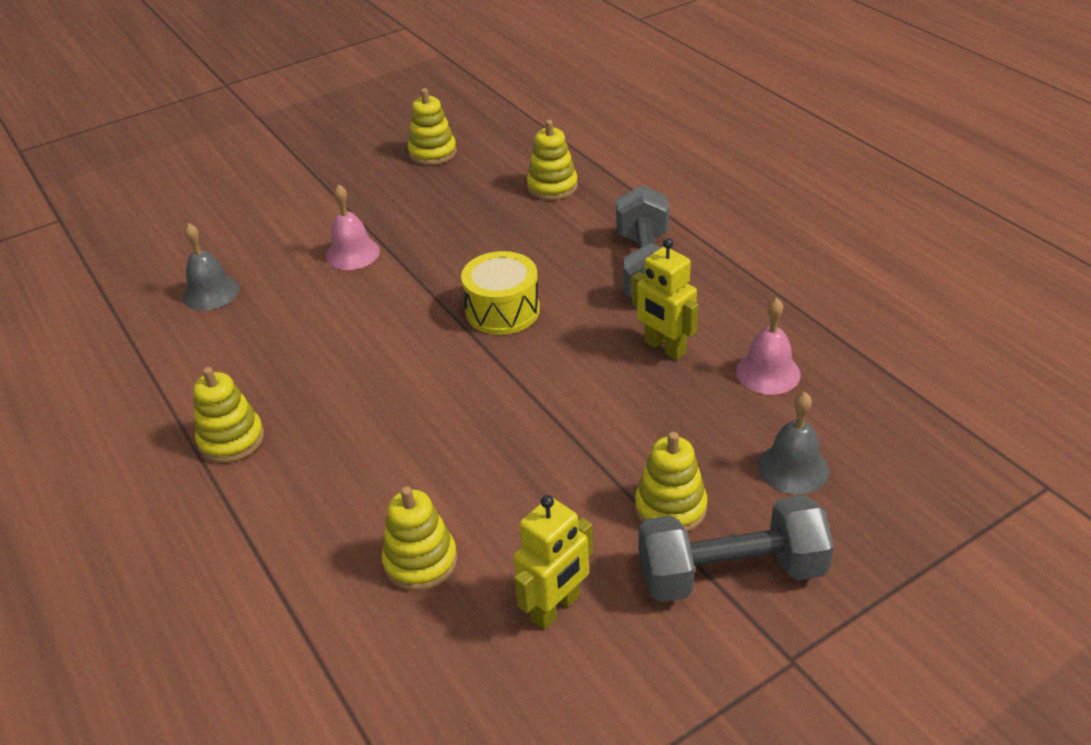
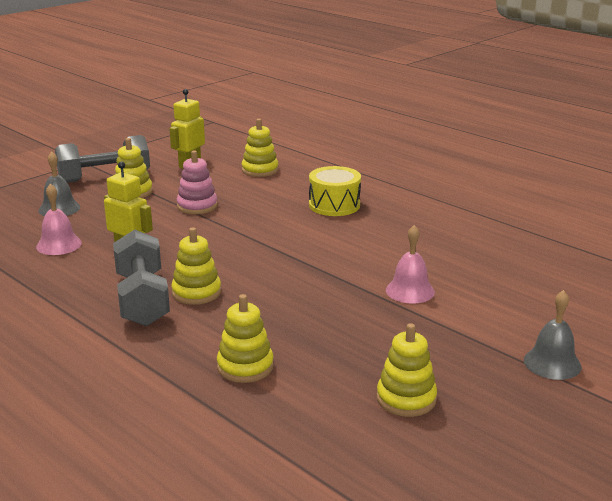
camera: 165 degrees right, 15 degrees down
grey bell [183,223,239,311] -> grey bell moved to [524,290,581,380]
yellow stacking toy [193,367,264,463] -> yellow stacking toy moved to [171,227,221,305]
yellow drum [461,251,540,335] -> yellow drum moved to [309,166,361,216]
none -> pink stacking toy [177,150,218,214]

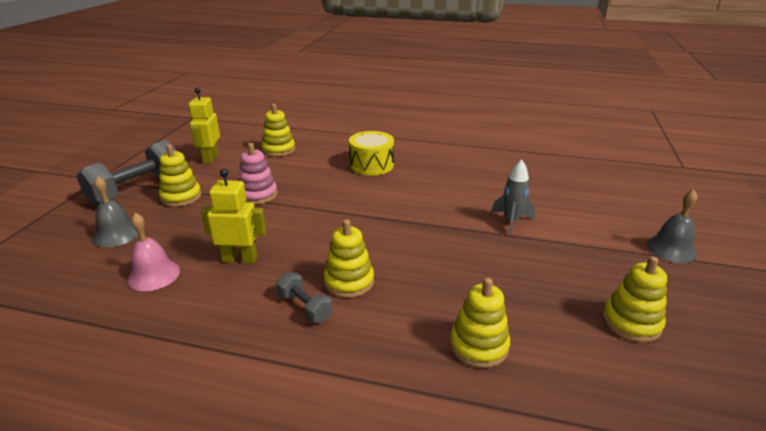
camera: 30 degrees left, 5 degrees up
grey dumbbell [113,229,170,326] -> grey dumbbell [276,272,332,323], size x0.50
pink bell [386,225,435,304] -> grey rocket [491,159,535,235]

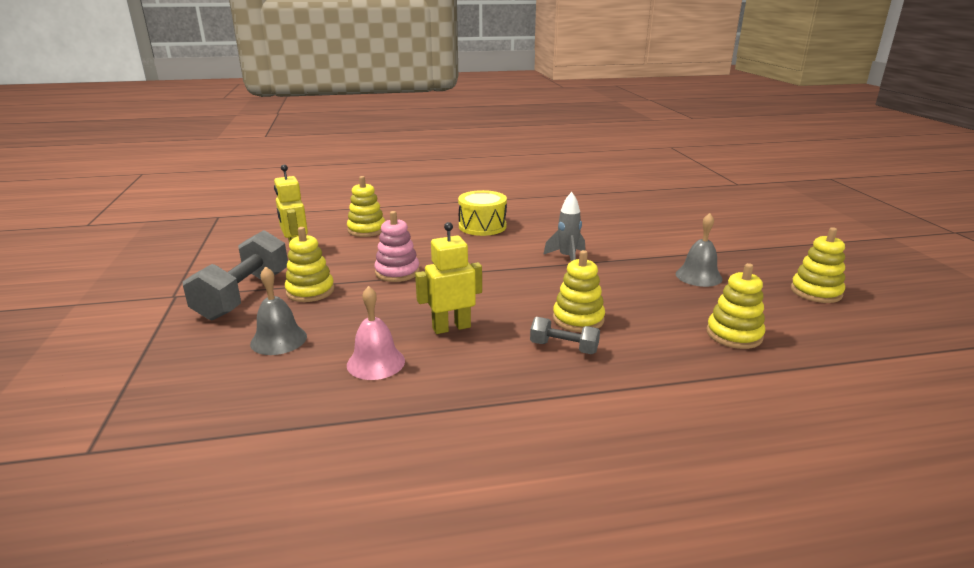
camera: 25 degrees left, 5 degrees down
grey rocket [491,159,535,235] -> grey rocket moved to [543,192,585,261]
grey bell [647,190,697,263] -> grey bell moved to [676,213,723,287]

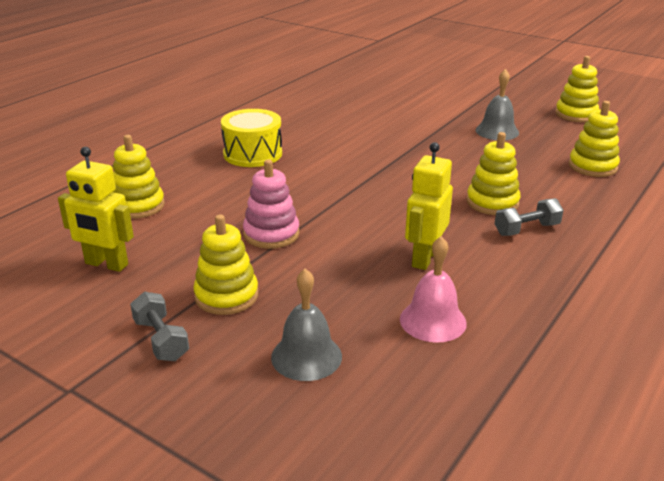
camera: 45 degrees left, 5 degrees up
grey dumbbell [183,230,288,321] -> grey dumbbell [130,292,189,361], size x0.50
grey rocket [543,192,585,261] -> none

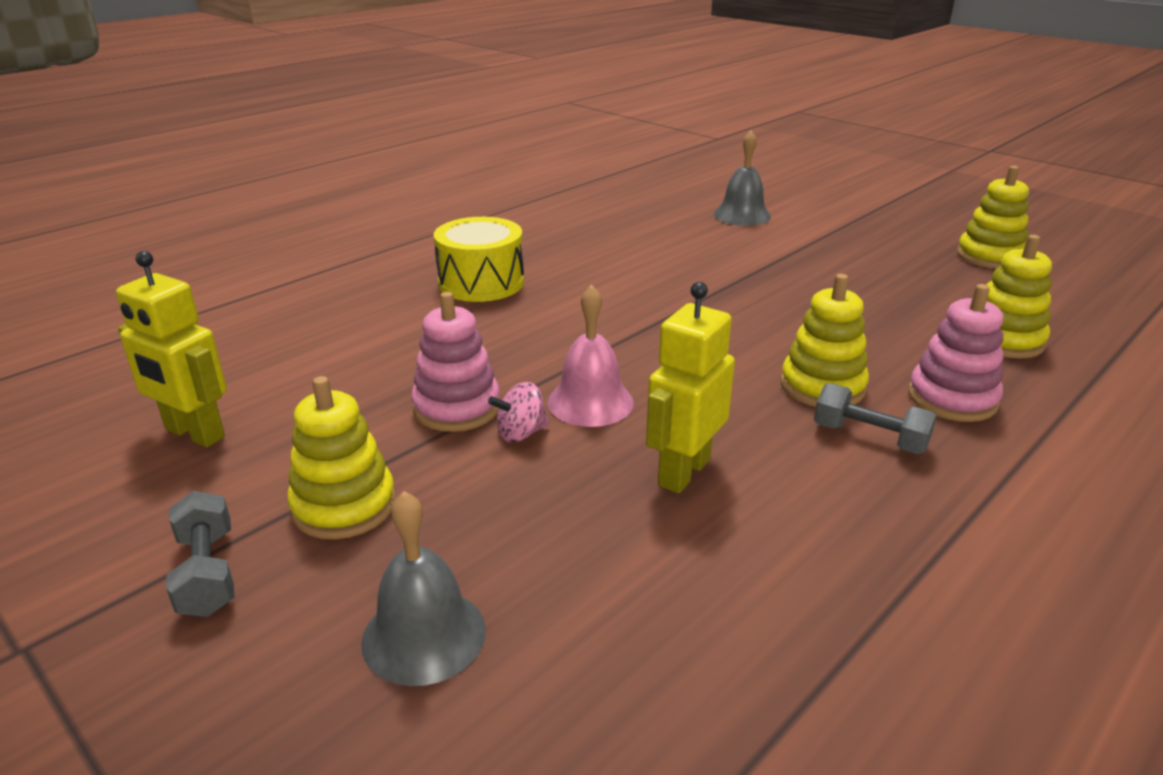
camera: 10 degrees right, 0 degrees up
yellow stacking toy [113,135,165,219] -> none
pink bell [400,236,467,342] -> pink bell moved to [548,285,634,427]
grey bell [475,69,519,140] -> grey bell moved to [714,130,771,226]
grey dumbbell [495,198,564,236] -> grey dumbbell turned 45 degrees clockwise [814,383,937,454]
none -> pink spinning top [488,382,549,443]
none -> pink stacking toy [908,284,1003,422]

